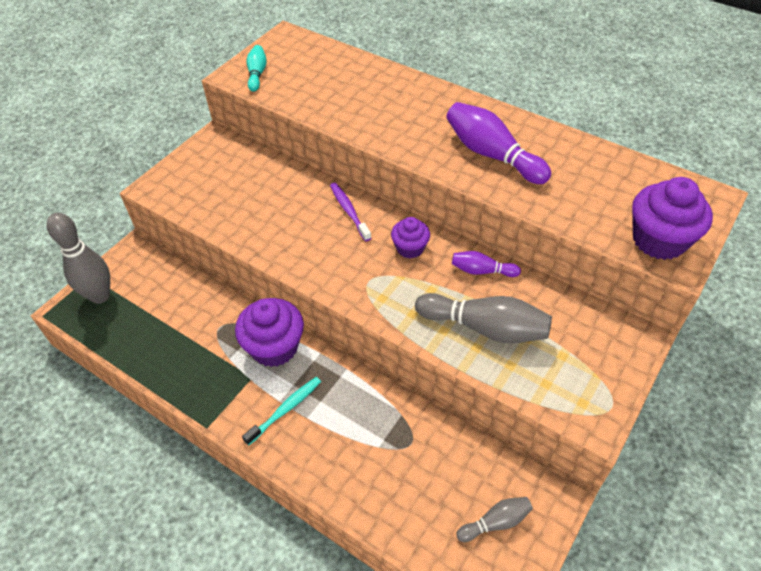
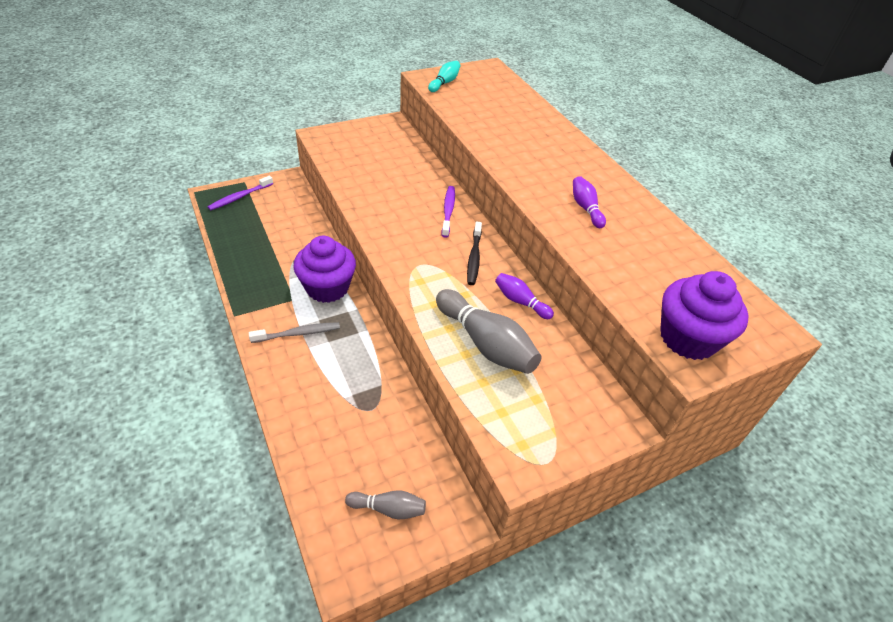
camera: 25 degrees right, 5 degrees down
grey bowling pin [46,213,110,304] -> purple toothbrush [208,176,273,210]
turquoise toothbrush [242,377,321,446] -> grey toothbrush [249,322,340,343]
purple cupcake [391,217,430,259] -> black toothbrush [467,222,482,285]
purple bowling pin [446,102,551,184] -> purple bowling pin [573,176,606,228], size x0.54

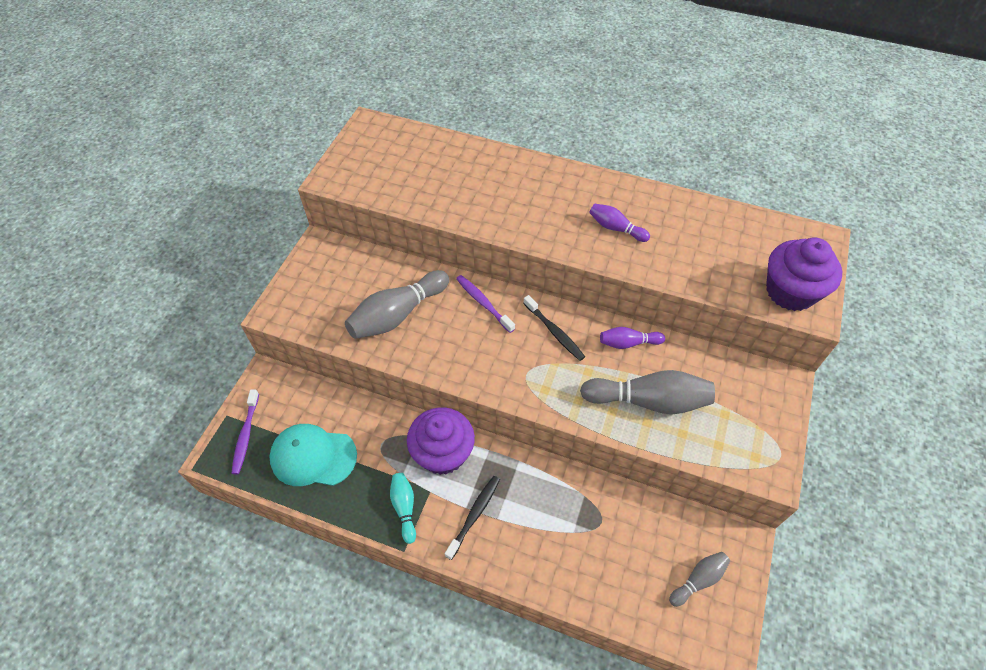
camera: 40 degrees left, 10 degrees up
grey toothbrush [249,322,340,343] -> black toothbrush [445,476,500,560]
turquoise bowling pin [428,61,460,92] -> turquoise bowling pin moved to [390,473,416,544]
none -> turquoise cap [269,424,357,486]
none -> grey bowling pin [345,270,449,339]

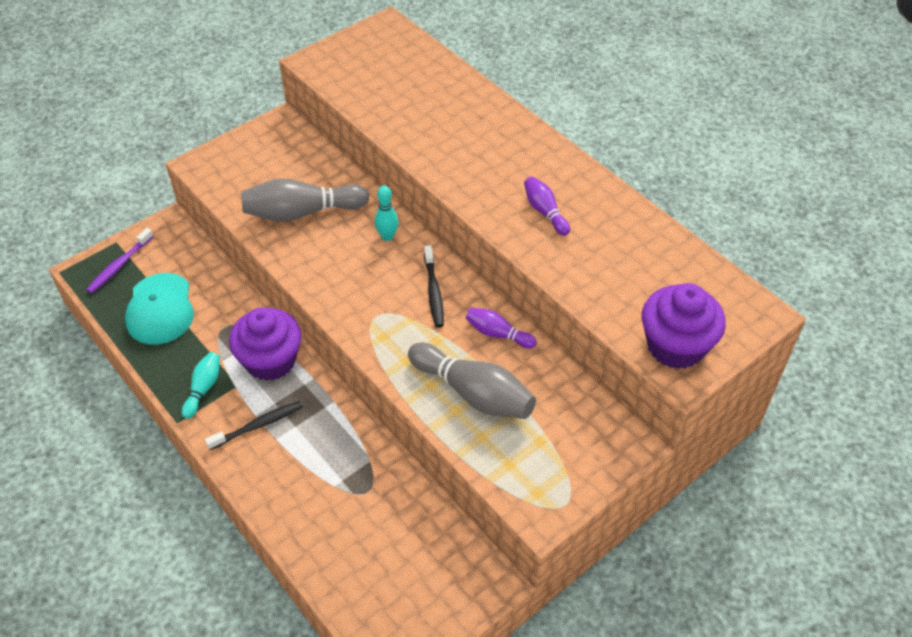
camera: 30 degrees right, 5 degrees down
turquoise cap [269,424,357,486] -> turquoise cap turned 135 degrees counterclockwise [125,273,194,344]
purple toothbrush [456,275,515,333] -> turquoise bowling pin [375,185,398,241]
grey bowling pin [669,552,730,607] -> none

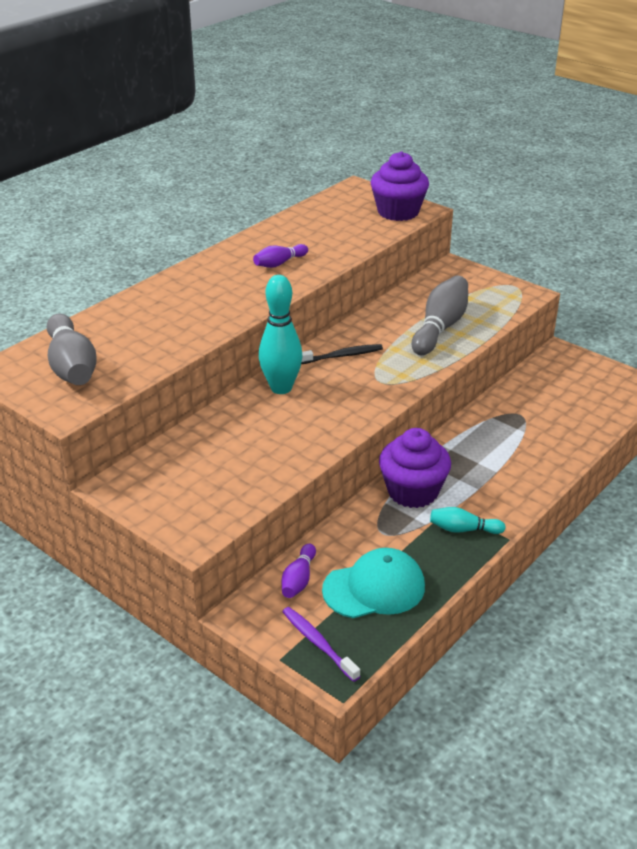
camera: 100 degrees left, 15 degrees down
purple toothbrush [86,228,154,293] -> purple toothbrush turned 150 degrees counterclockwise [282,607,360,682]
black toothbrush [205,401,303,450] -> none
grey bowling pin [241,178,369,222] -> grey bowling pin moved to [47,314,97,385]
turquoise bowling pin [375,185,398,241] -> turquoise bowling pin [259,275,303,394], size x1.84
purple bowling pin [466,308,537,349] -> purple bowling pin moved to [282,544,316,598]

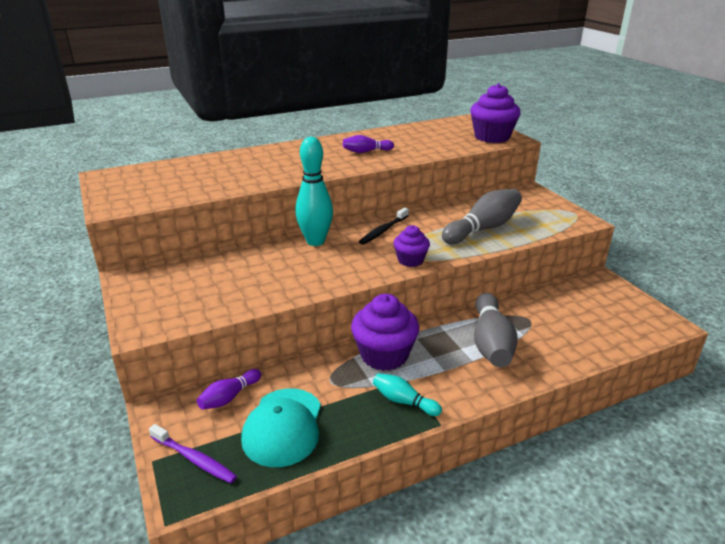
camera: 25 degrees right, 5 degrees down
grey bowling pin [47,314,97,385] -> grey bowling pin moved to [474,293,517,367]
purple toothbrush [282,607,360,682] -> purple toothbrush turned 135 degrees clockwise [149,424,237,483]
black toothbrush [301,344,383,364] -> black toothbrush turned 120 degrees clockwise [359,207,409,245]
turquoise cap [322,548,425,618] -> turquoise cap turned 90 degrees clockwise [241,388,321,467]
none -> purple cupcake [393,225,430,267]

